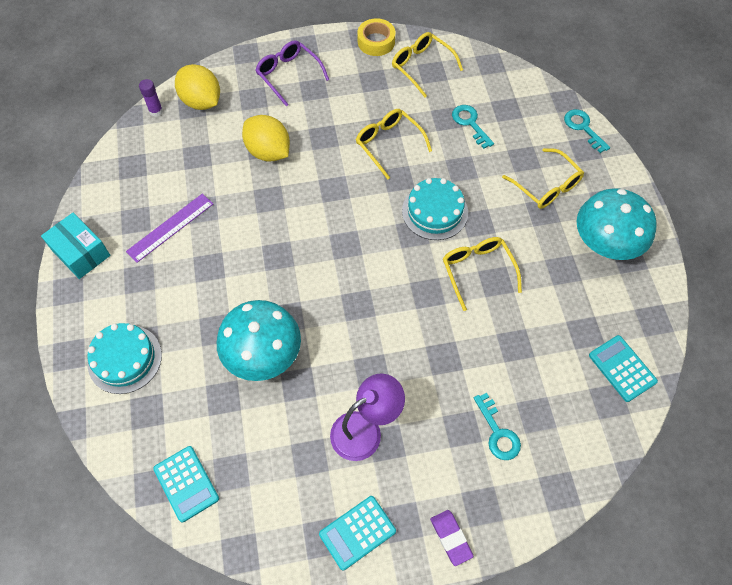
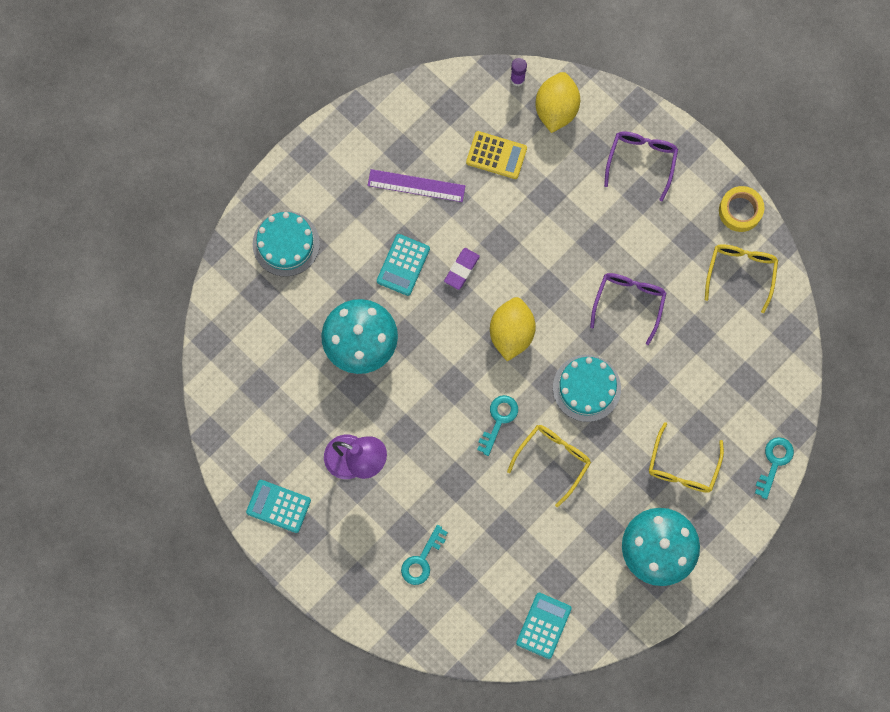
camera: 55 degrees right, 15 degrees up
turquoise box [41,213,110,279] -> none
turquoise calculator [153,446,219,522] -> turquoise calculator moved to [377,234,430,296]
yellow lemon [242,115,290,162] -> yellow lemon moved to [490,297,536,361]
yellow glasses [356,109,432,180] -> purple glasses [590,273,667,345]
purple eraser [430,510,474,566] -> purple eraser moved to [444,248,480,290]
turquoise key [452,105,494,149] -> turquoise key moved to [477,395,518,456]
none -> yellow calculator [466,131,527,179]

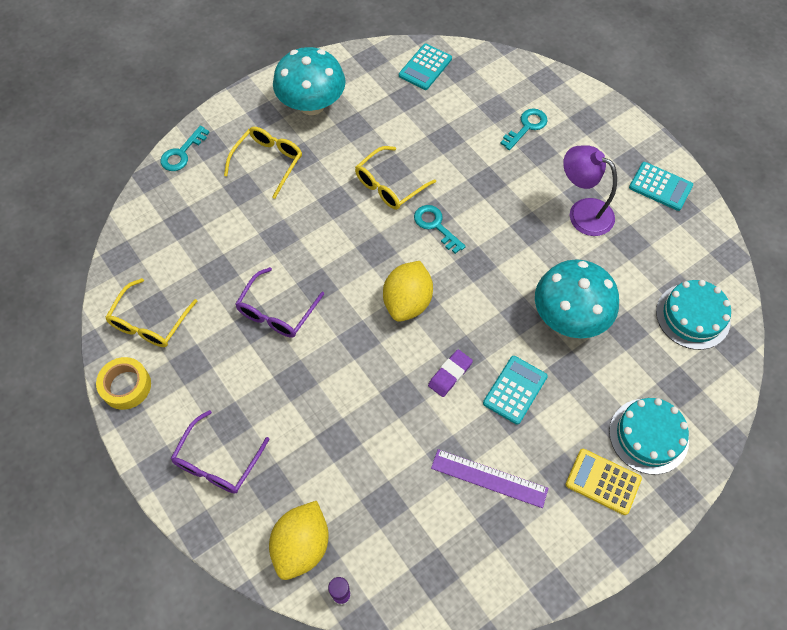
camera: 170 degrees left, 15 degrees down
yellow calculator [466,131,527,179] -> yellow calculator moved to [566,449,642,515]
turquoise key [477,395,518,456] -> turquoise key turned 105 degrees clockwise [414,205,466,254]
turquoise cake [553,355,621,422] -> turquoise cake moved to [656,280,731,350]

